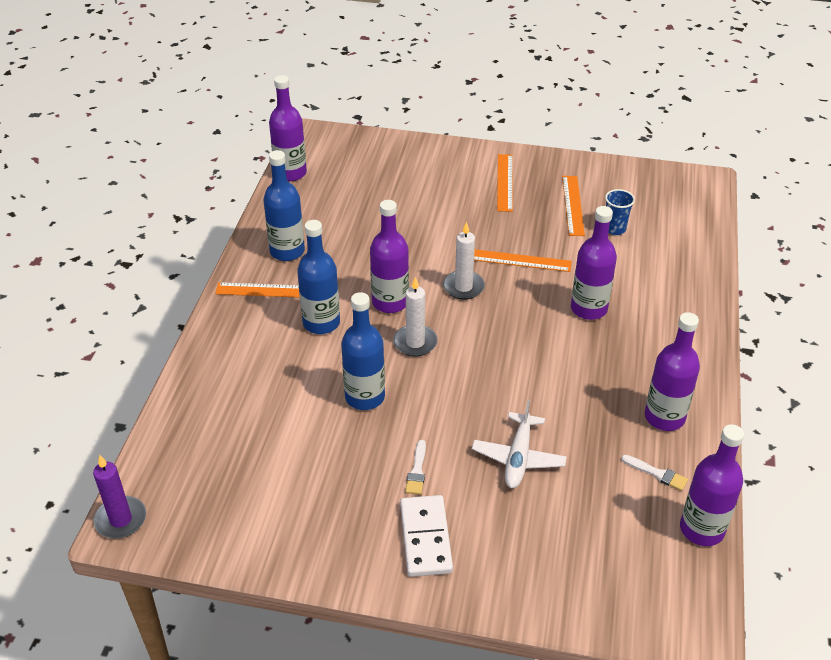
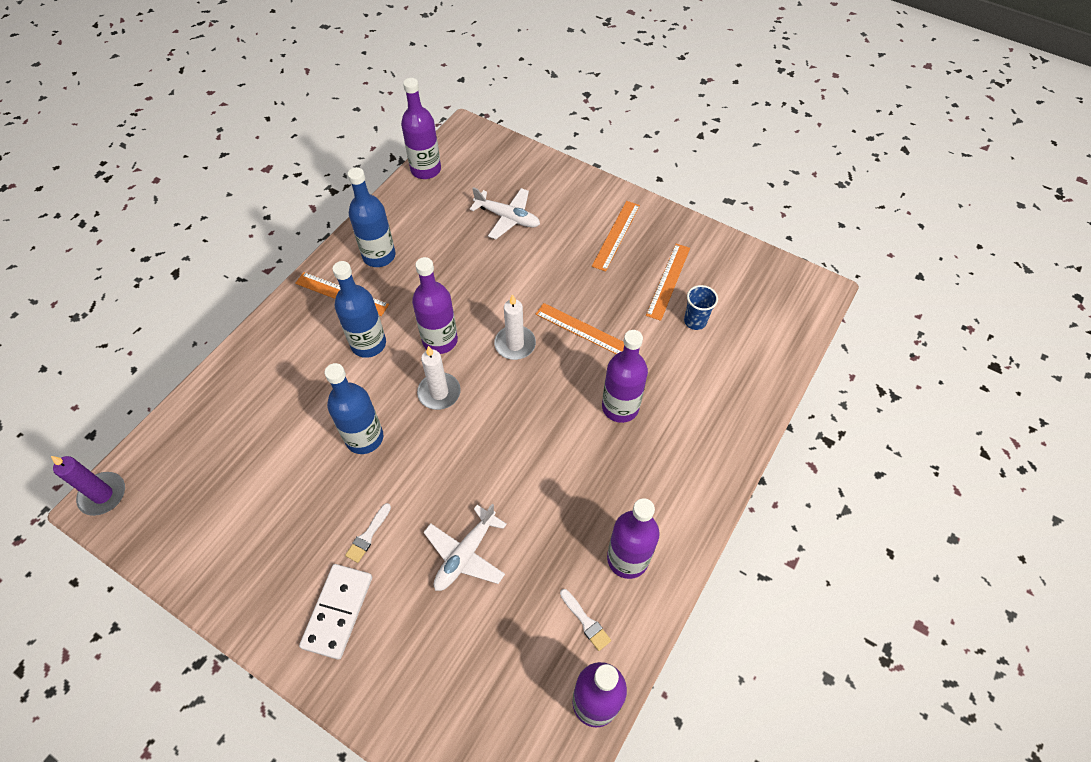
camera: 20 degrees right, 15 degrees up
none -> white plane [470,187,540,240]

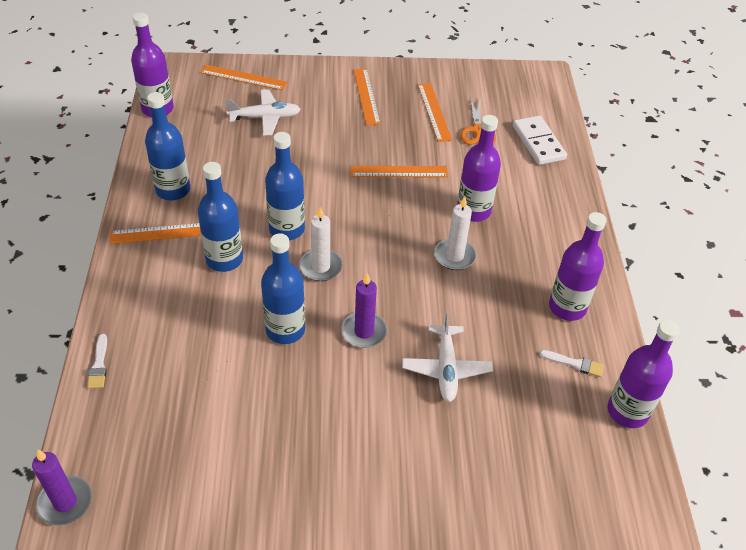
camera: 35 degrees left, 10 degrees down
white domino [299,564,372,660] -> white domino moved to [513,115,567,165]
white brush [345,503,391,563] -> white brush moved to [87,334,107,389]
purple bottle [412,257,458,354] -> blue bottle [265,132,305,240]
white candle [494,294,536,360] -> white candle moved to [434,196,477,270]
blue cup [684,285,718,330] -> orange scissors [460,100,496,144]
none -> orange ruler [200,65,287,90]
none -> purple candle [342,273,387,348]

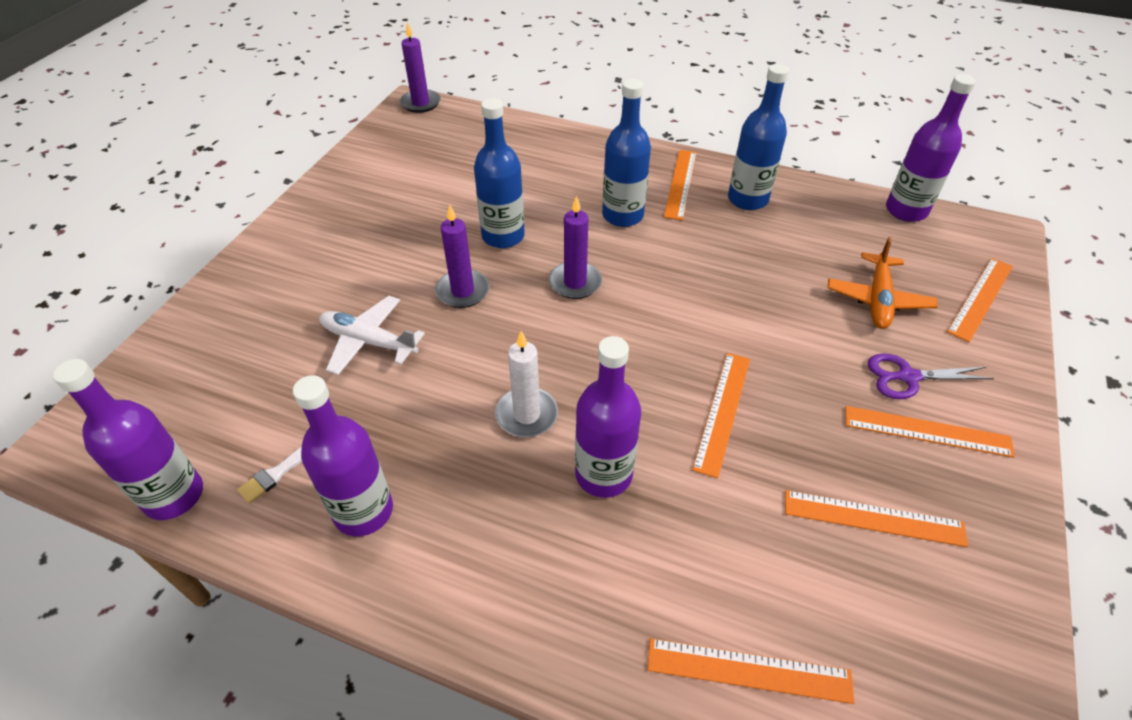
camera: 115 degrees right, 0 degrees up
white brush [87,334,107,389] -> none
white plane [225,89,301,136] -> orange plane [828,237,938,329]
blue bottle [265,132,305,240] -> none
white candle [299,207,343,281] -> purple candle [549,196,602,299]
orange scissors [460,100,496,144] -> none
white domino [513,115,567,165] -> orange ruler [647,638,855,704]
none -> purple scissors [868,353,994,399]

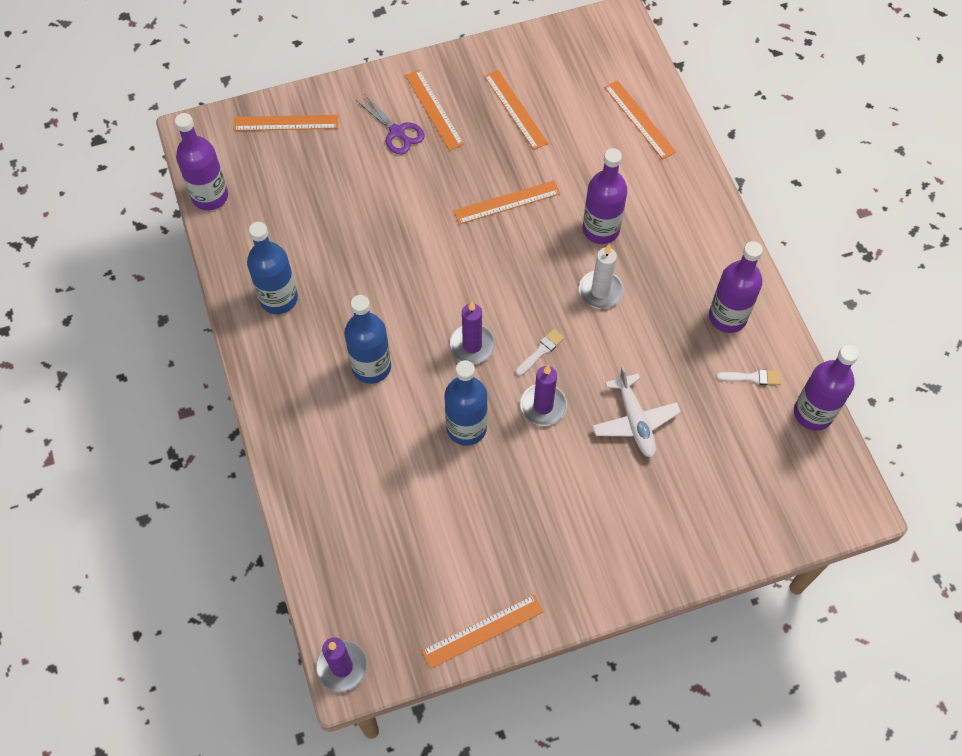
camera: 130 degrees left, 15 degrees up
orange ruler [664,150,697,220] -> orange ruler moved to [422,595,544,669]
orange plane [828,237,938,329] -> none
none -> white brush [516,329,564,376]

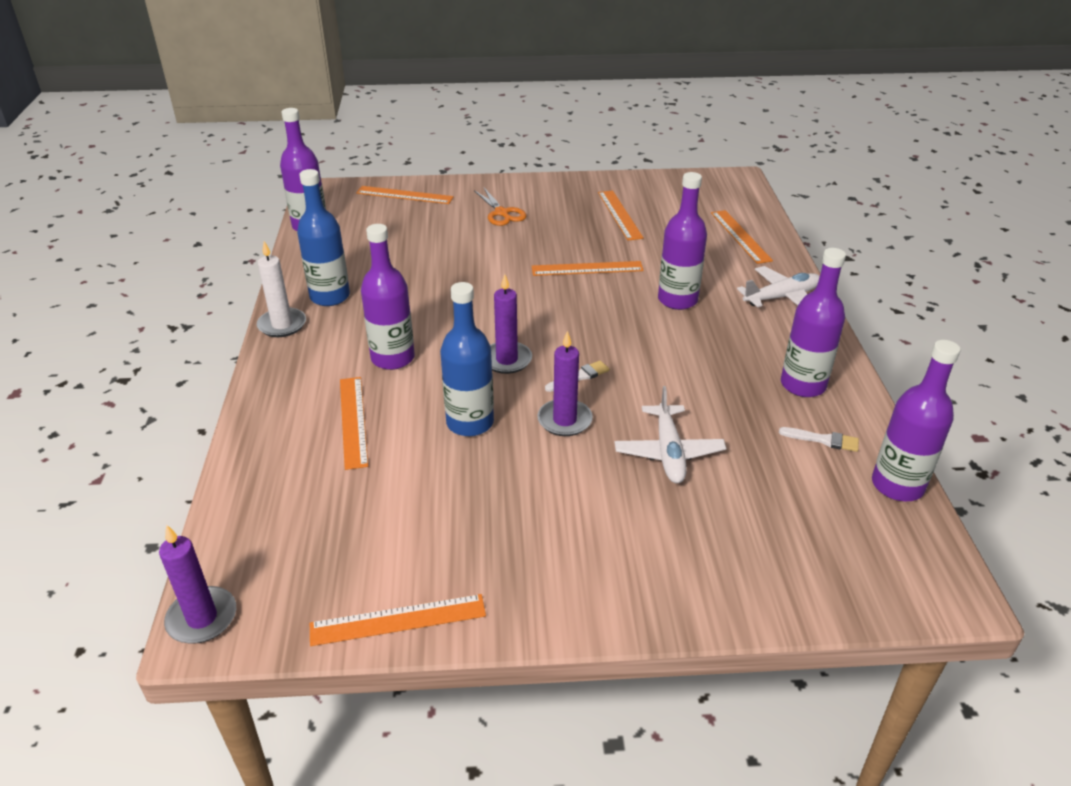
camera: 15 degrees right, 25 degrees down
blue bottle [344,295,391,384] -> purple bottle [361,224,415,370]
purple scissors [356,93,425,154] -> orange scissors [474,188,526,226]
orange ruler [405,69,464,150] -> orange ruler moved to [340,377,368,470]
white candle [579,245,623,309] -> white candle moved to [257,241,306,337]
none -> white plane [737,266,820,307]

